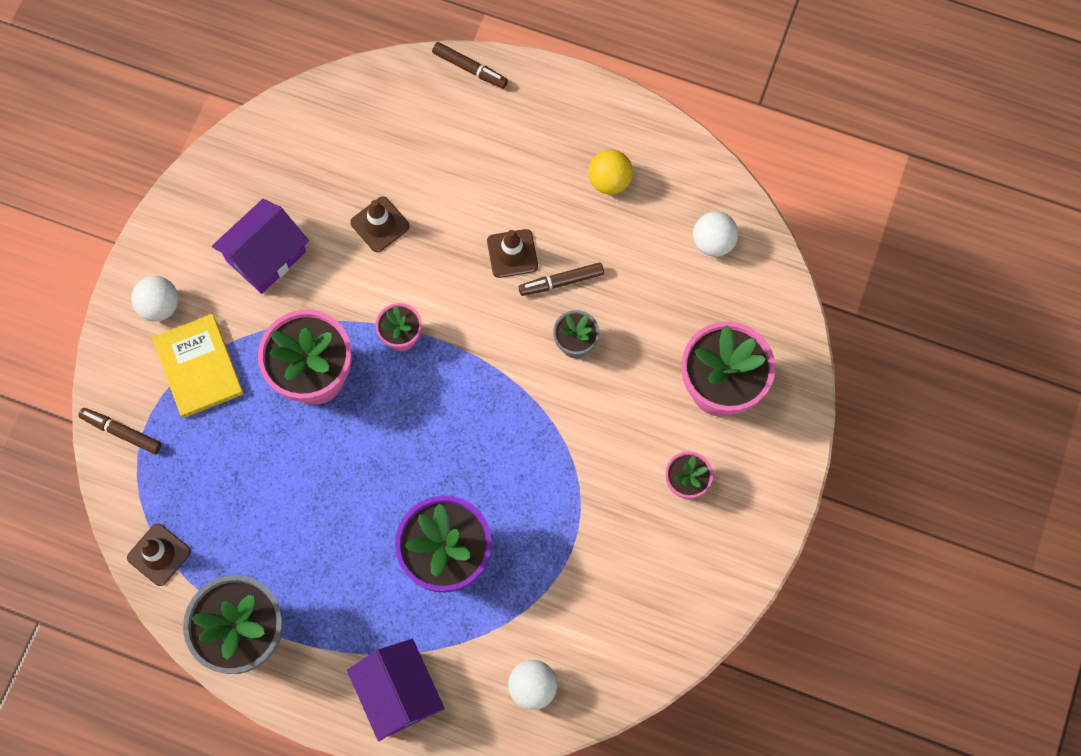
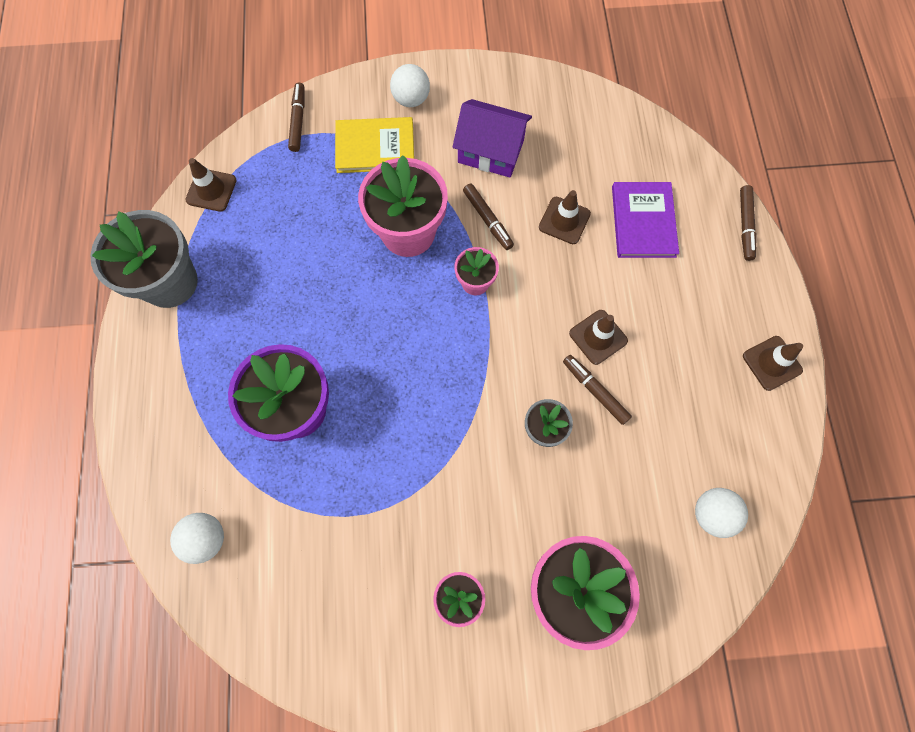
camera: 65 degrees right, 0 degrees up
yellow book [152,314,244,418] -> yellow book turned 45 degrees clockwise [335,117,414,173]
purple house [347,639,445,741] -> none
yellow ball [588,150,633,195] -> none
none -> brown marker [463,184,514,250]
none -> purple book [612,182,679,258]
none -> brown traffic cone [743,336,803,391]

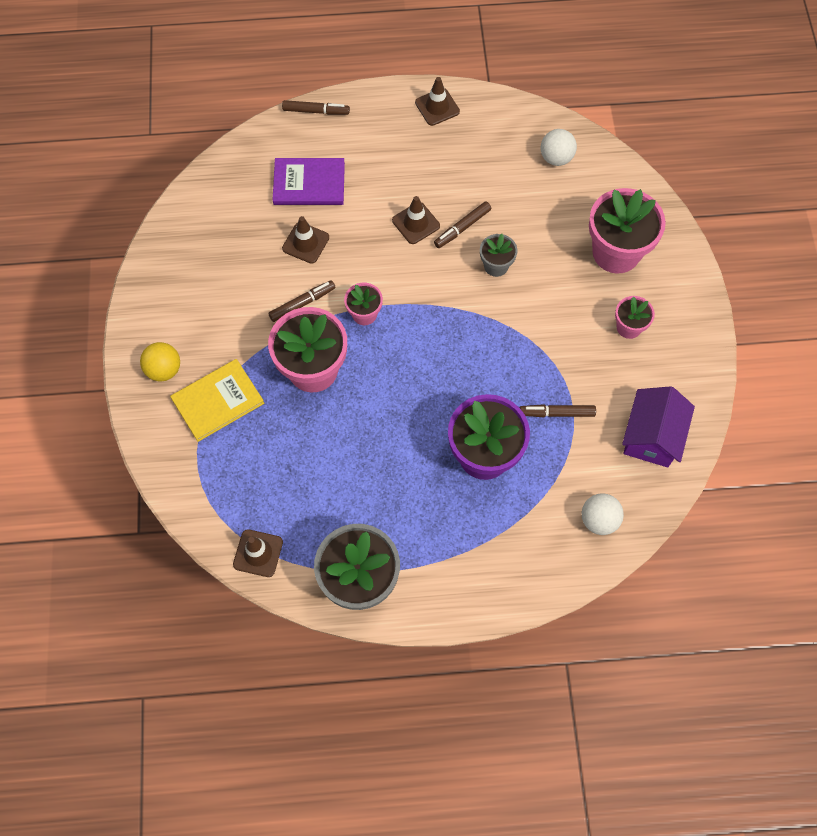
camera: 90 degrees left, 5 degrees down
brown marker [288,82,305,152] -> brown marker moved to [520,404,596,417]
yellow book [335,117,414,173] -> yellow book turned 60 degrees clockwise [170,359,264,442]
white ball [390,64,430,107] -> yellow ball [140,342,180,381]
purple house [452,99,532,177] -> purple house moved to [622,386,695,468]

